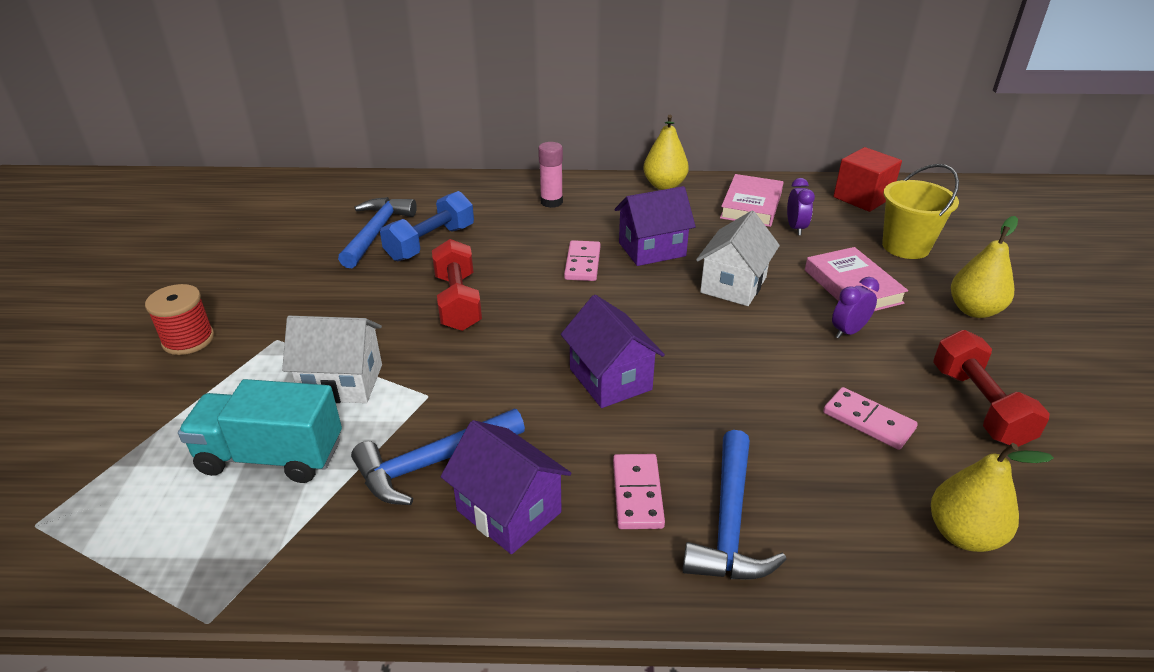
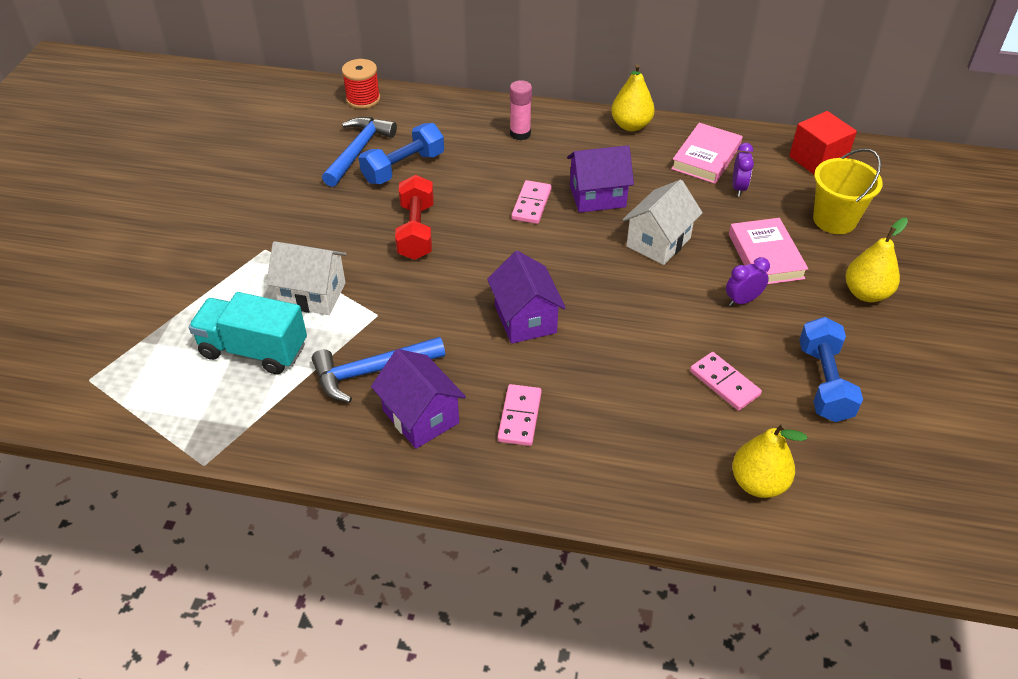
camera: 10 degrees right, 10 degrees up
red spool [145,284,214,355] -> red spool moved to [342,59,380,109]
blue hammer [682,430,787,579] -> none
red dumbbell [933,330,1050,447] -> blue dumbbell [799,317,863,422]

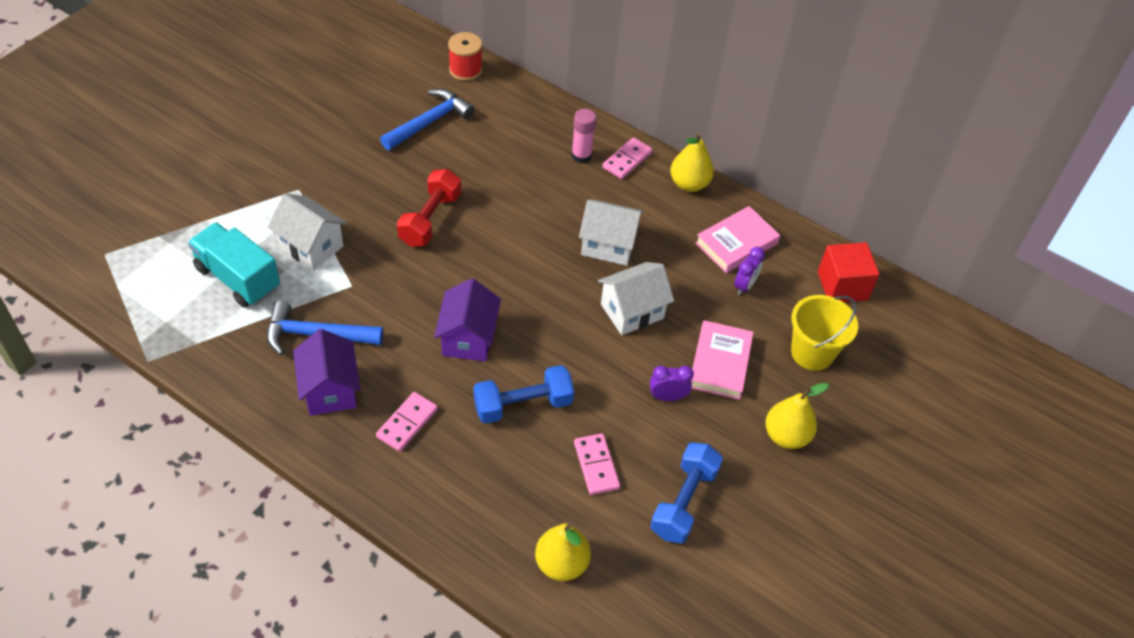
camera: 20 degrees right, 5 degrees up
blue dumbbell [359,123,444,184] -> blue dumbbell moved to [474,365,574,424]
pink domino [511,180,552,224] -> pink domino moved to [602,137,653,179]
purple house [567,145,634,213] -> white house [579,199,644,266]

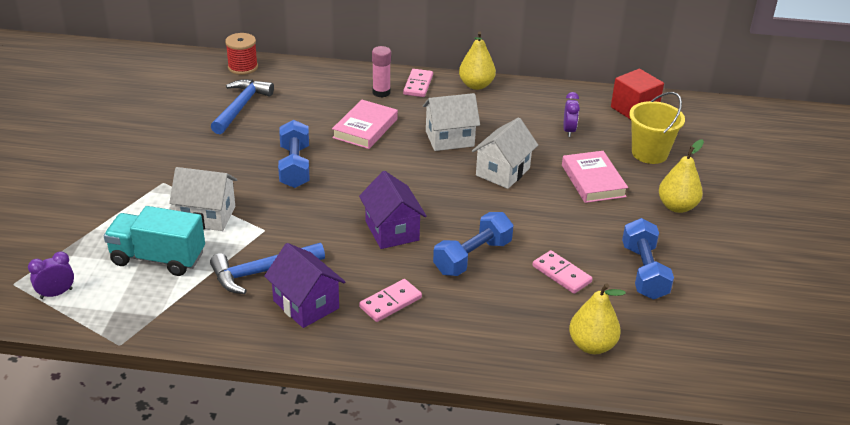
camera: 25 degrees left, 15 degrees down
pink domino [376,392,438,452] -> pink domino turned 45 degrees clockwise [359,279,422,322]
red dumbbell [397,169,461,247] -> blue dumbbell [278,120,309,188]
purple clock [650,365,694,401] -> purple clock moved to [28,252,74,299]
pink book [695,206,780,273] -> pink book moved to [332,100,398,149]

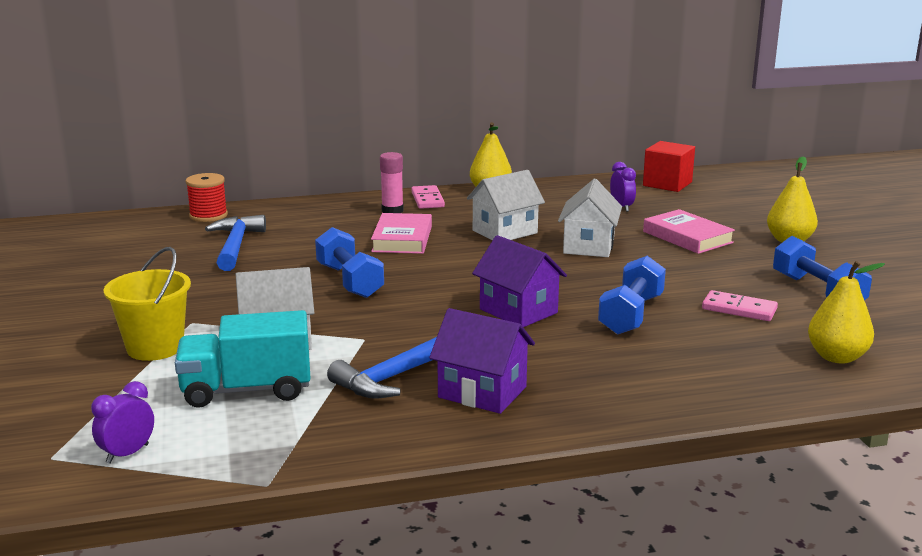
camera: 20 degrees left, 15 degrees down
pink domino [359,279,422,322] -> none
yellow bucket [629,92,685,164] -> yellow bucket moved to [103,247,191,361]

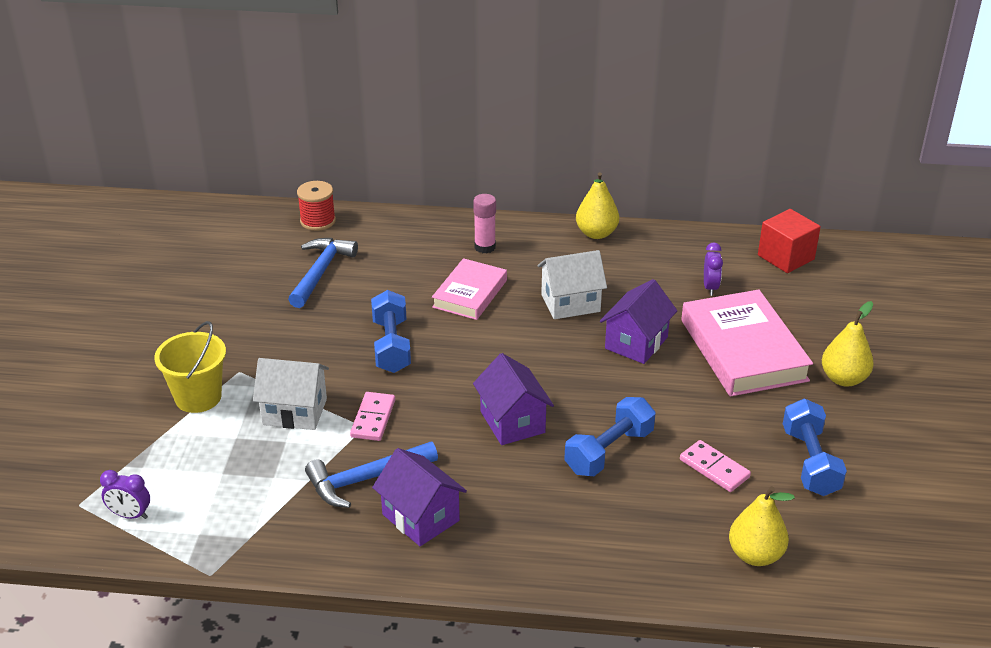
camera: 20 degrees right, 15 degrees up
purple clock [91,381,154,464] -> purple clock turned 135 degrees counterclockwise [100,470,150,519]
turquoise truck [175,310,311,408] -> none
pink domino [411,185,445,209] -> pink domino moved to [350,392,395,441]
white house [558,179,622,257] -> purple house [600,279,677,364]
pink book [643,209,735,254] -> pink book [681,290,813,397], size x1.63

